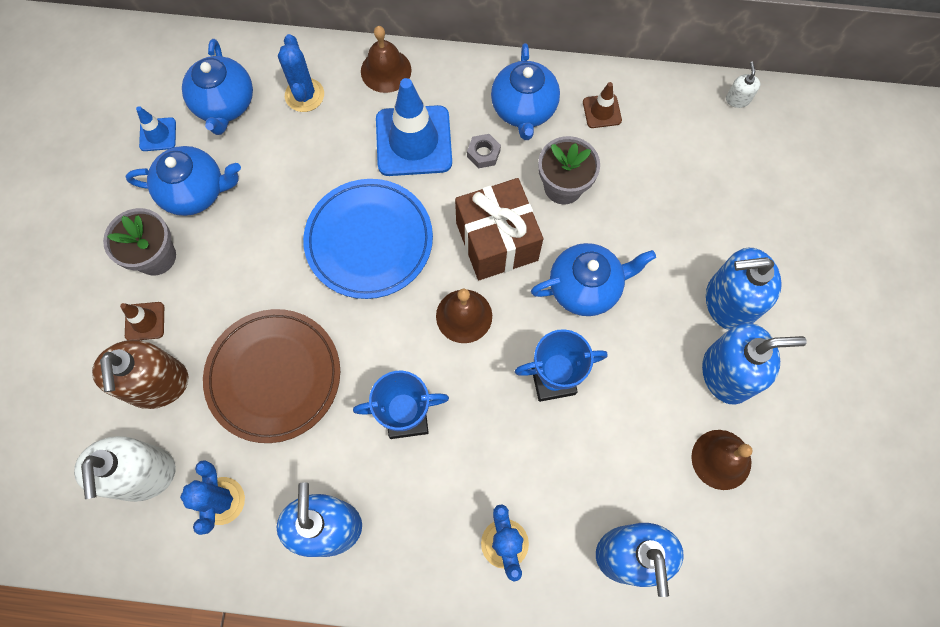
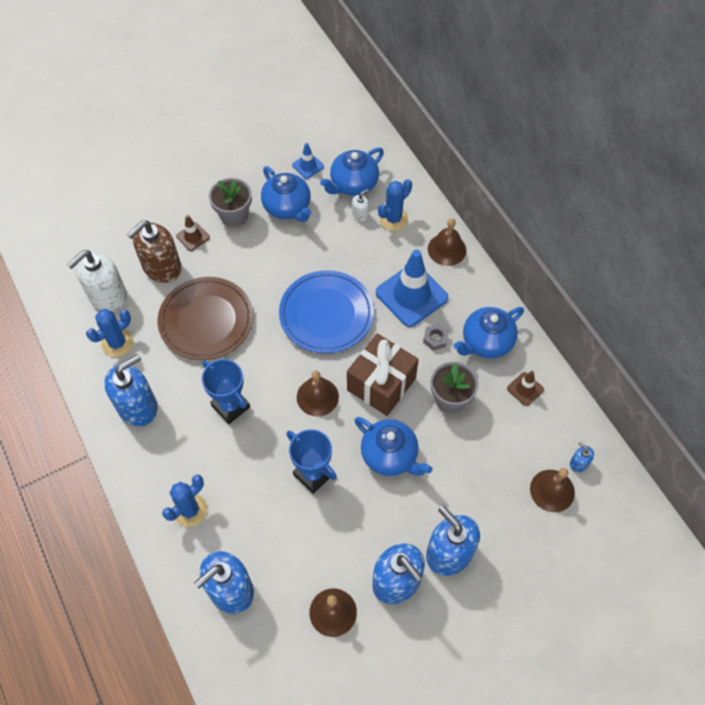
camera: 55 degrees right, 10 degrees down
white soap dispenser [726,62,760,108] -> white soap dispenser moved to [352,189,369,221]
none -> brown bell [530,468,575,512]
none -> blue soap dispenser [570,442,594,472]

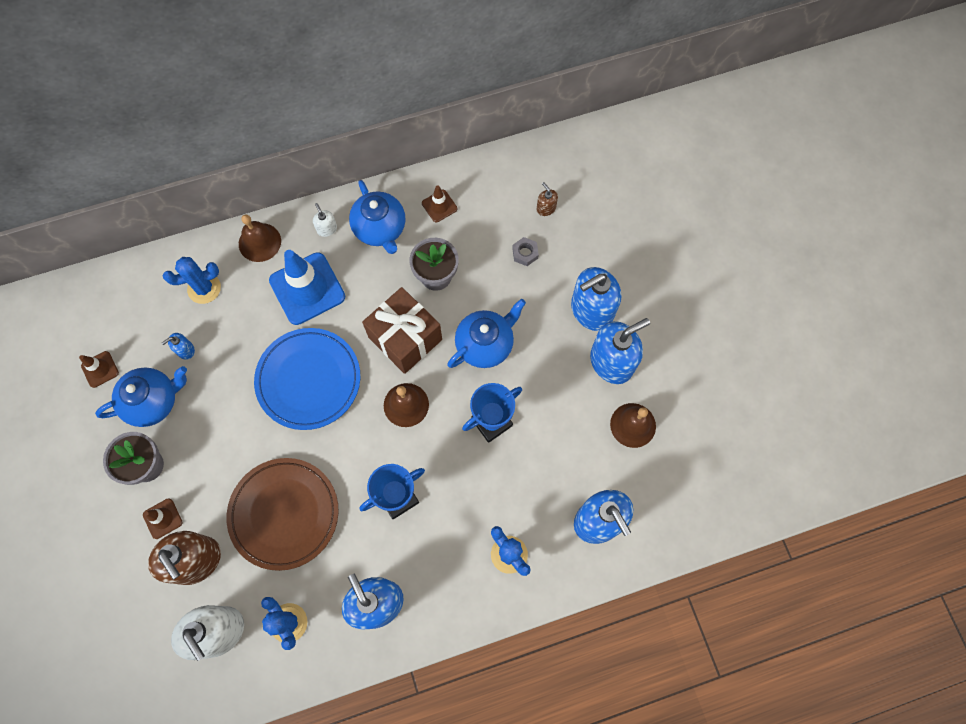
camera: 80 degrees left, 10 degrees up
blue traffic cone [292,143,324,179] -> brown traffic cone [79,351,119,388]
blue teapot [320,147,384,196] -> none
white soap dispenser [352,189,369,221] -> white soap dispenser moved to [313,203,337,237]
blue cactus [378,179,412,231] -> blue cactus turned 75 degrees counterclockwise [163,257,221,304]
grey nut [423,324,449,350] -> grey nut moved to [512,237,539,266]
brown bell [530,468,575,512] -> brown soap dispenser [537,182,558,216]
blue soap dispenser [570,442,594,472] -> blue soap dispenser moved to [162,333,195,360]

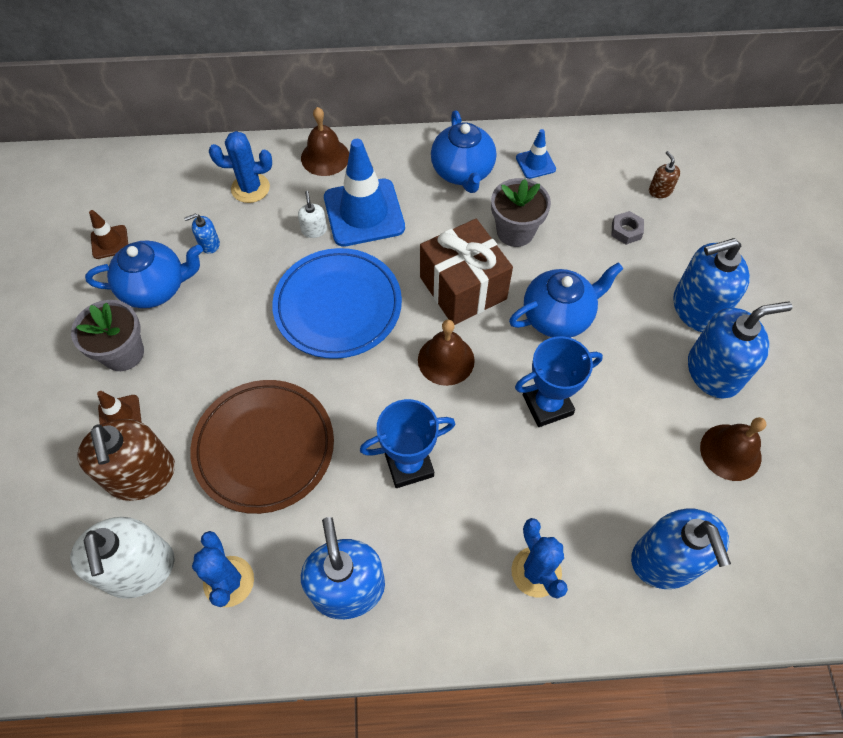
camera: 15 degrees right, 10 degrees down
white soap dispenser [313,203,337,237] -> white soap dispenser moved to [298,191,327,238]
brown traffic cone [422,185,457,222] -> blue traffic cone [516,129,556,179]

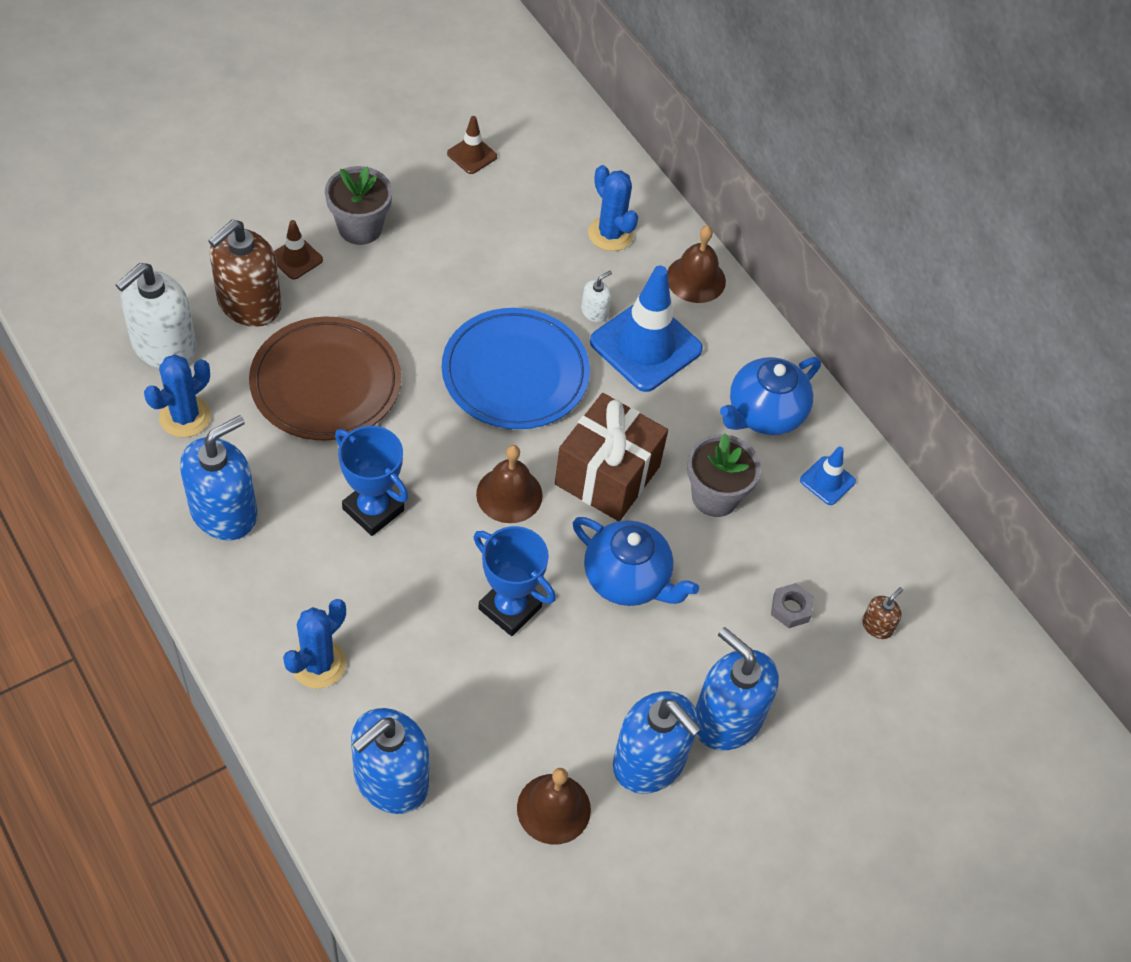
camera: 55 degrees right, 5 degrees down
blue teapot [85,241,203,308] -> none
blue soap dispenser [184,214,220,254] -> none

